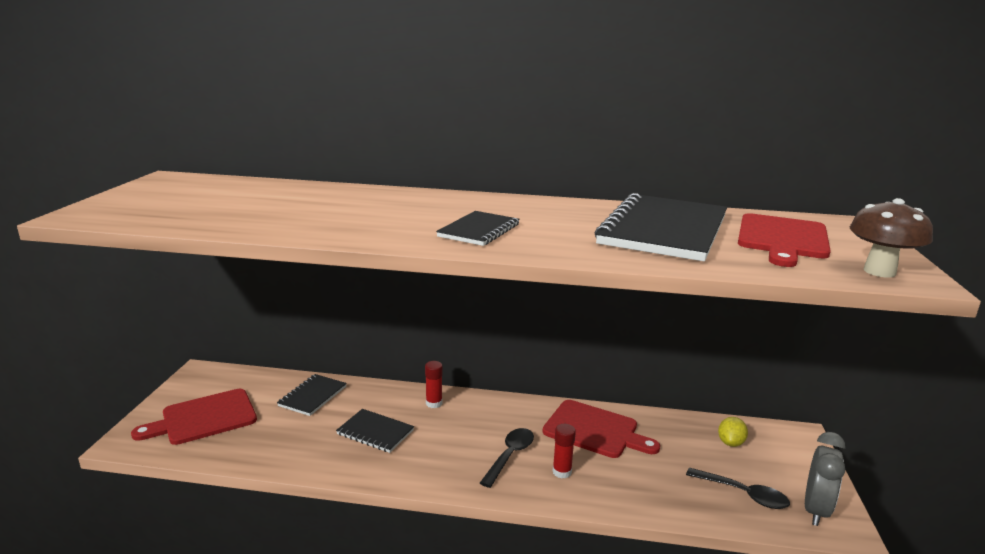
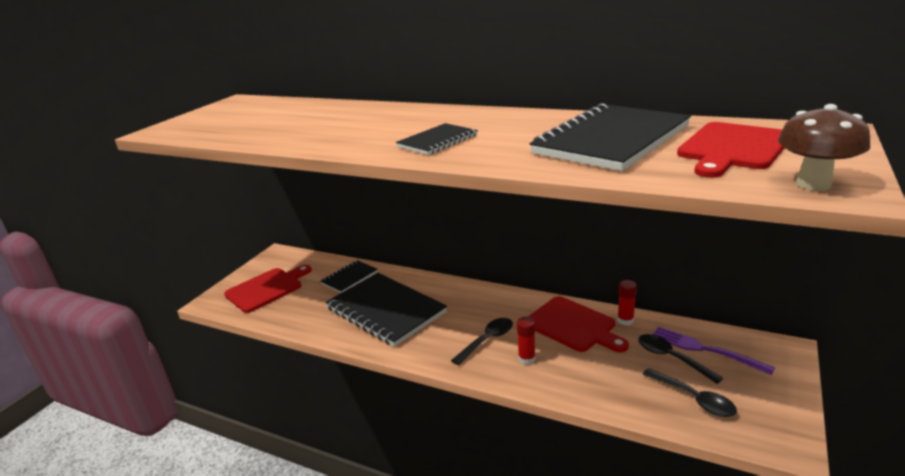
camera: 20 degrees right, 5 degrees up
red cutting board [131,389,257,445] -> red cutting board turned 150 degrees clockwise [224,265,312,313]
black notebook [336,409,414,453] -> black notebook [326,273,447,347], size x1.97
red glue stick [425,361,443,408] -> red glue stick moved to [617,280,637,325]
yellow lemon [718,417,748,447] -> purple fork [653,326,775,375]
grey clock [805,432,845,526] -> none
none -> black spoon [638,334,723,384]

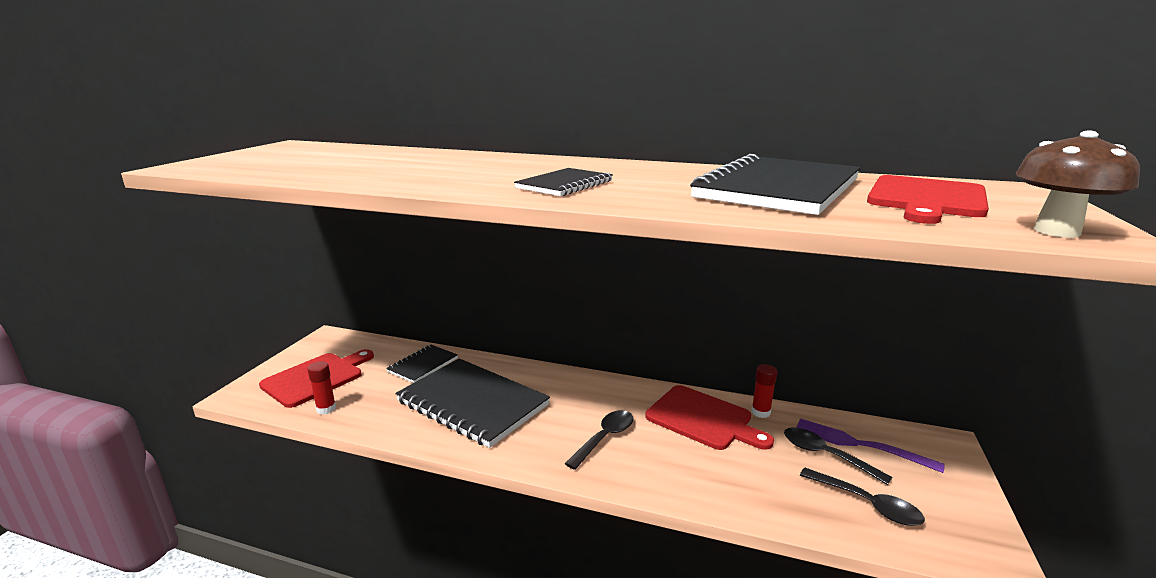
camera: 10 degrees left, 5 degrees down
red glue stick [517,317,536,365] -> red glue stick moved to [307,361,336,414]

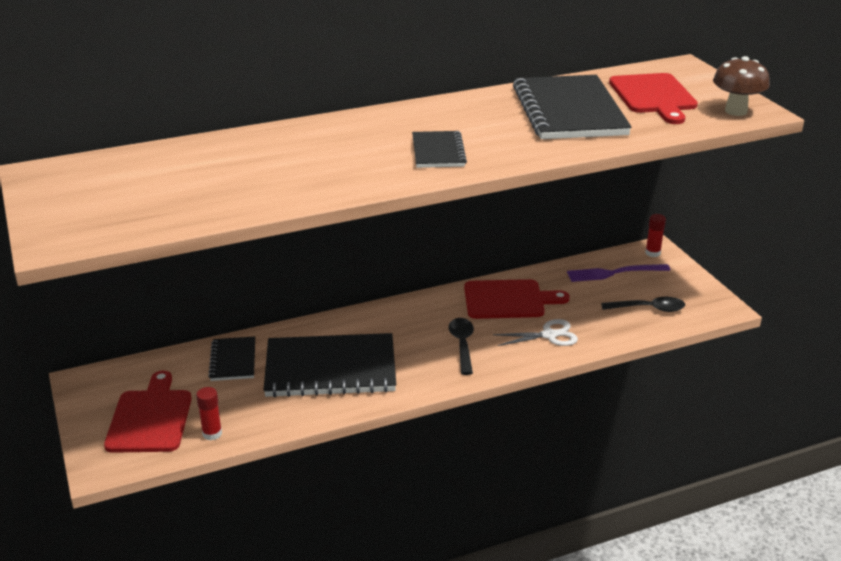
camera: 40 degrees left, 10 degrees up
red glue stick [752,364,777,418] -> red glue stick moved to [645,214,666,257]
black spoon [784,427,892,485] -> none
none -> white scissors [493,319,578,346]

